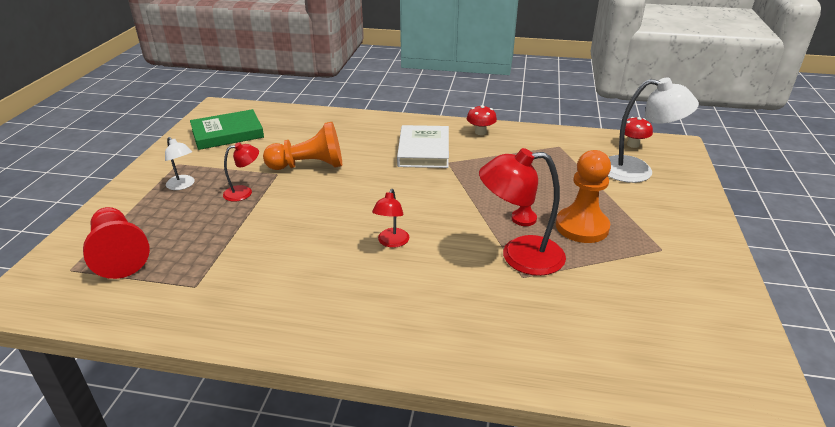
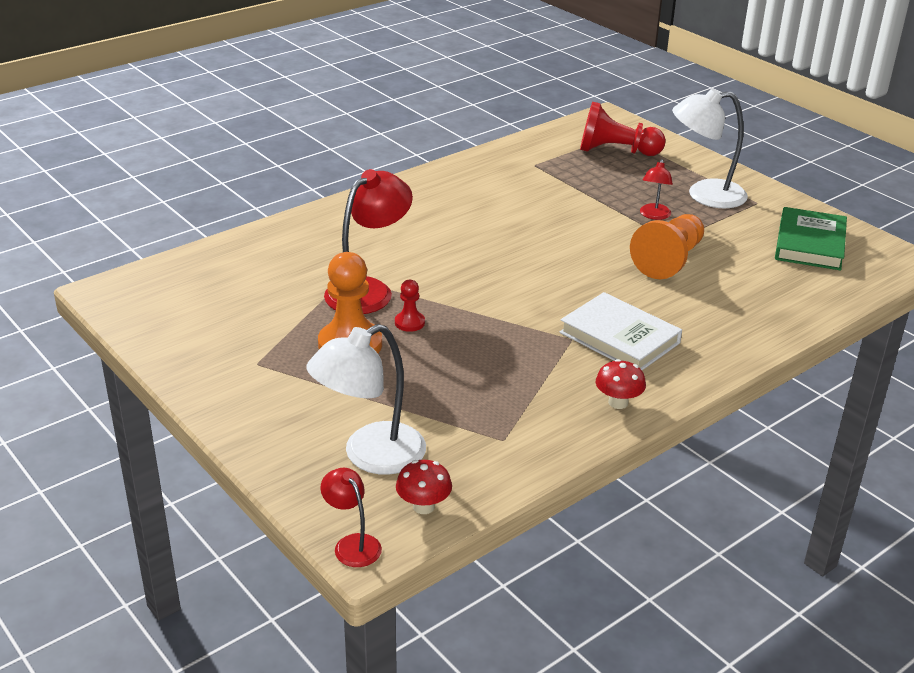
camera: 130 degrees right, 0 degrees up
white lamp [165,137,195,190] -> white lamp [672,88,748,209], size x1.90
red lamp [372,189,409,248] -> red lamp moved to [320,468,382,567]

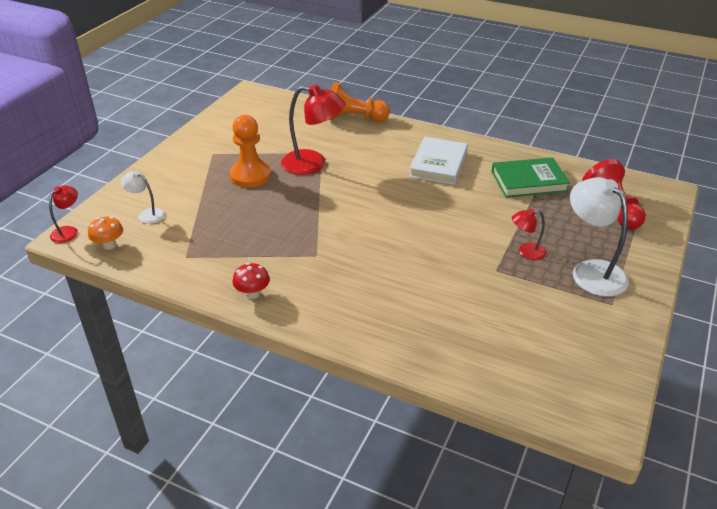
camera: 65 degrees right, 5 degrees up
white lamp [306,324,426,475] -> white lamp [121,171,165,224], size x0.53
red pawn [395,280,425,332] -> none
red mushroom [396,460,452,514] -> orange mushroom [88,217,123,250]
white book [560,292,682,370] -> white book moved to [409,137,468,185]
orange pawn [630,214,704,279] -> orange pawn moved to [329,82,390,122]
green book [775,207,847,270] -> green book moved to [491,157,570,198]

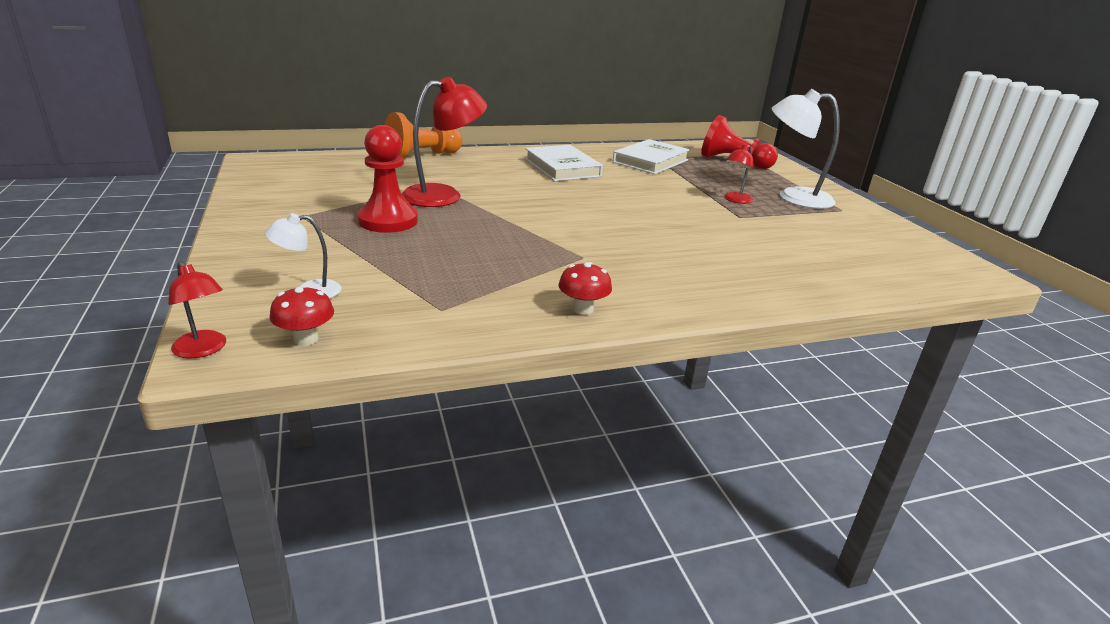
camera: 45 degrees left, 10 degrees down
red lamp [49,185,78,243] -> red lamp turned 150 degrees clockwise [168,261,226,358]
orange mushroom [88,217,123,250] -> red mushroom [270,285,334,346]
orange pawn [229,115,271,188] -> red pawn [358,125,418,233]
green book [491,157,570,198] -> white book [613,139,690,174]

